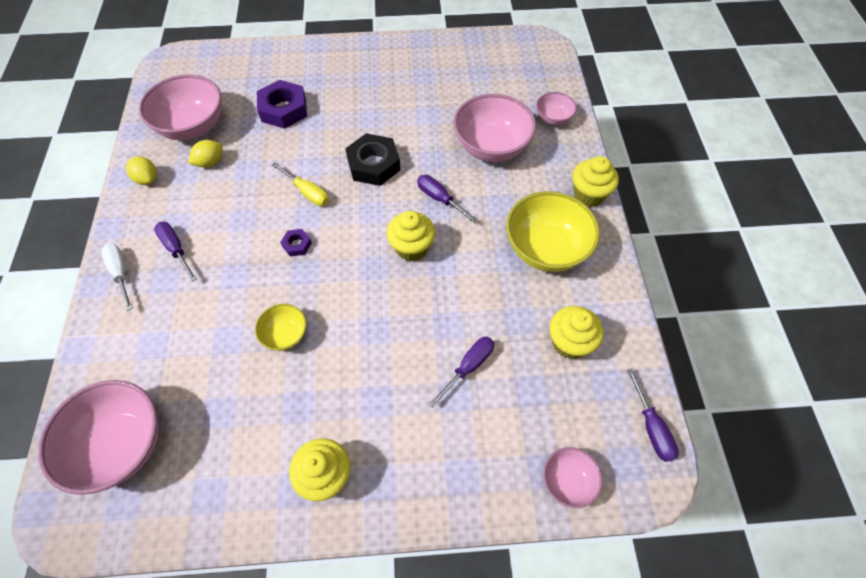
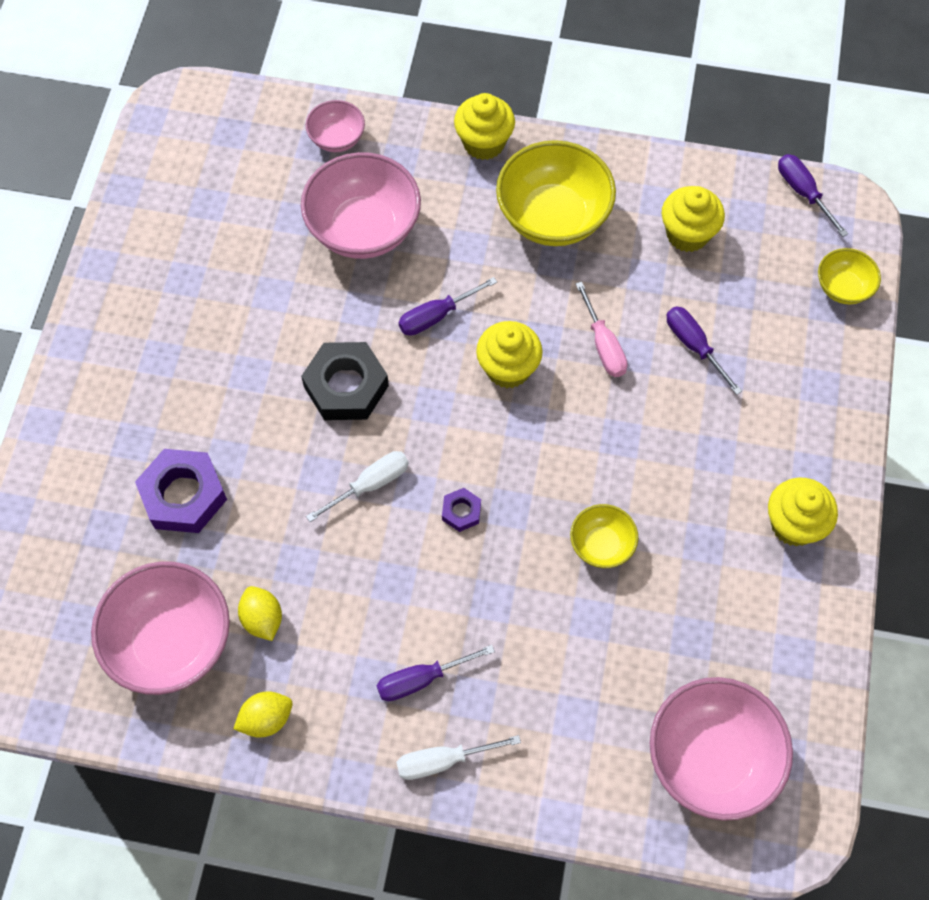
camera: 75 degrees left, 5 degrees up
yellow screwdriver [272,162,329,206] -> white screwdriver [306,451,409,522]
pink bowl [543,447,602,508] -> yellow bowl [818,248,881,304]
purple screwdriver [627,368,679,462] -> purple screwdriver turned 120 degrees counterclockwise [778,154,848,237]
none -> pink screwdriver [576,281,628,377]

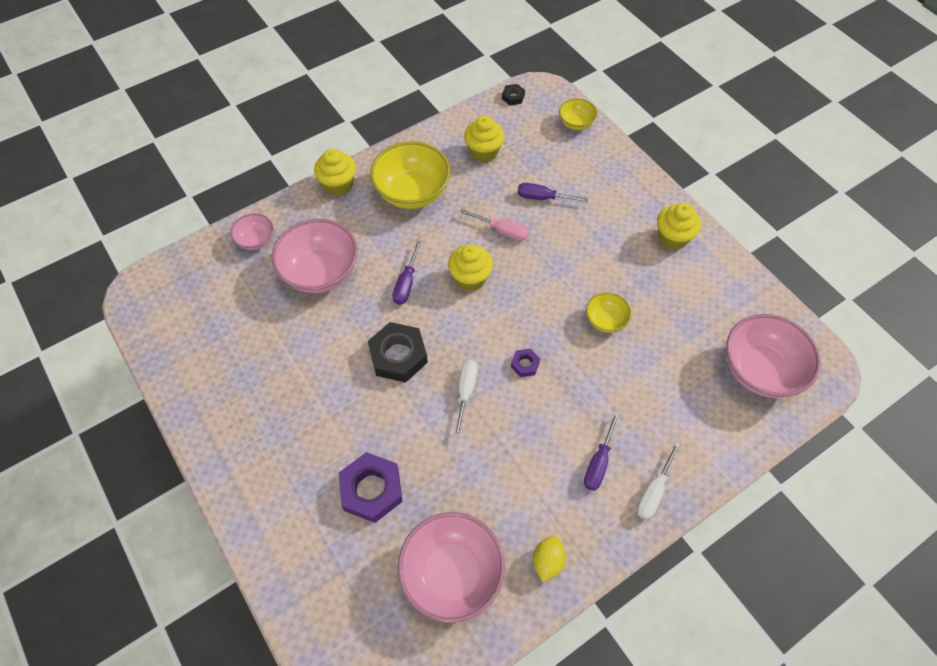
camera: 45 degrees left, 5 degrees down
yellow lemon [238,586,282,641] -> none
purple screwdriver [778,154,848,237] -> black nut [502,84,525,105]

